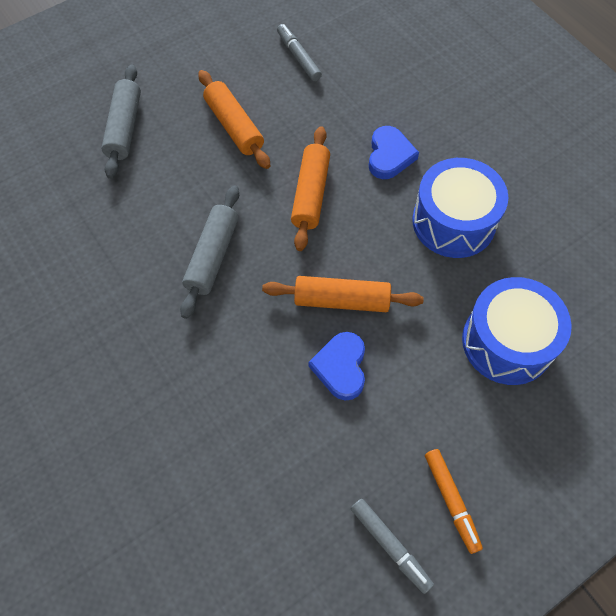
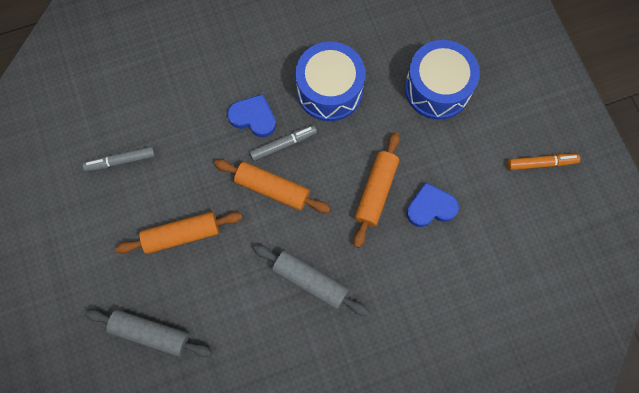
camera: 75 degrees left, 10 degrees up
blue heart [309,332,365,401] -> blue heart turned 150 degrees clockwise [407,182,459,227]
grey marker [351,499,434,594] -> grey marker moved to [250,125,317,161]

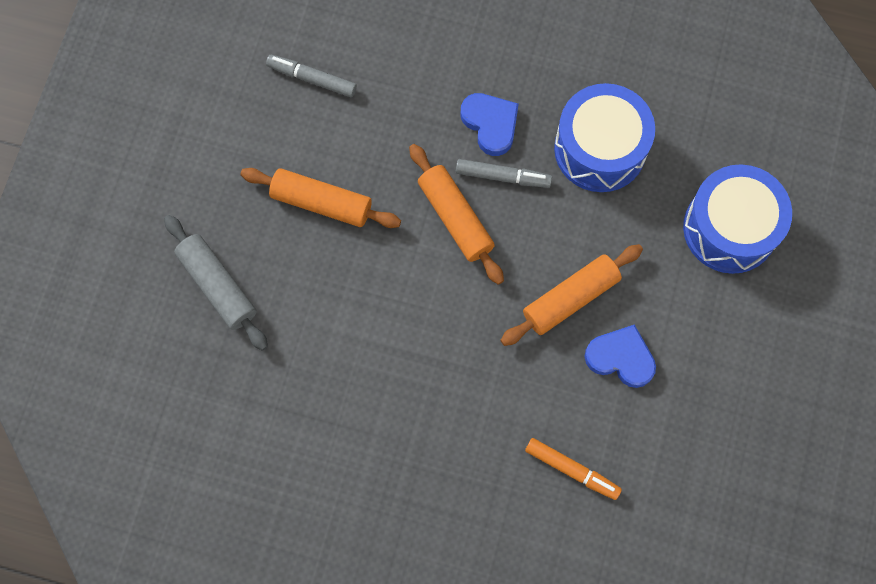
camera: 35 degrees right, 0 degrees up
grey rolling pin [254,245,368,316] -> none
orange marker [507,154,580,170] -> orange marker moved to [525,438,622,500]

